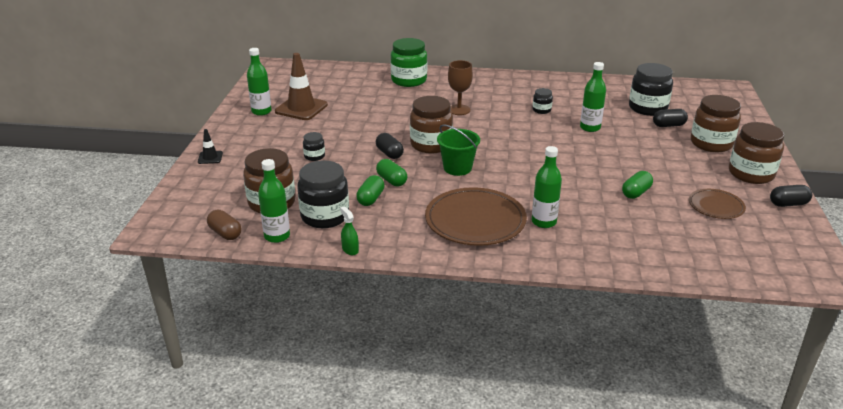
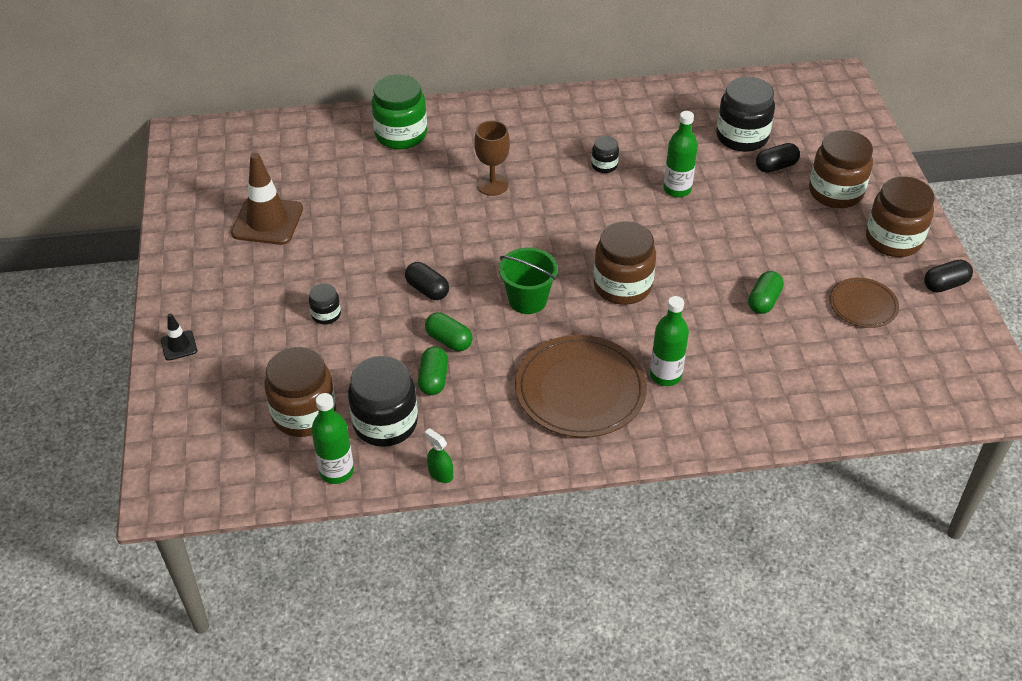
camera: 15 degrees left, 15 degrees up
brown capsule [207,210,242,240] -> none
green bottle [247,48,272,116] -> none
brown jar [410,96,453,154] -> brown jar moved to [593,221,656,305]

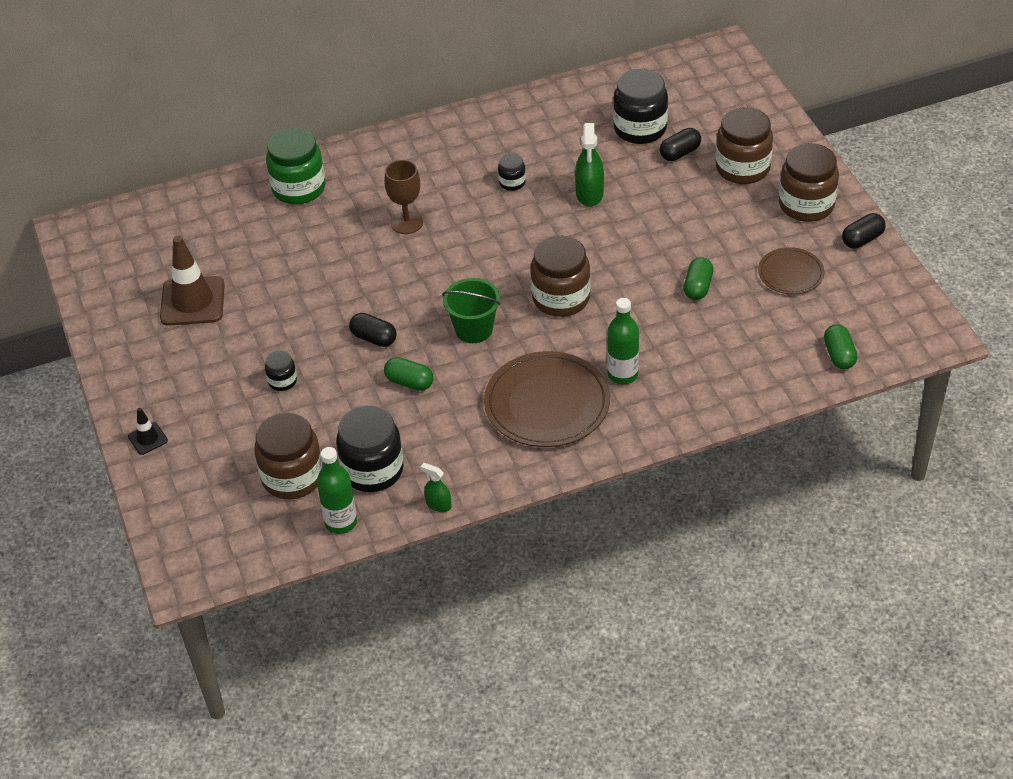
camera: 10 degrees left, 0 degrees up
green capsule [418,347,448,395] -> green capsule moved to [824,324,857,369]
green bottle [663,111,698,197] -> green spray bottle [575,123,604,207]

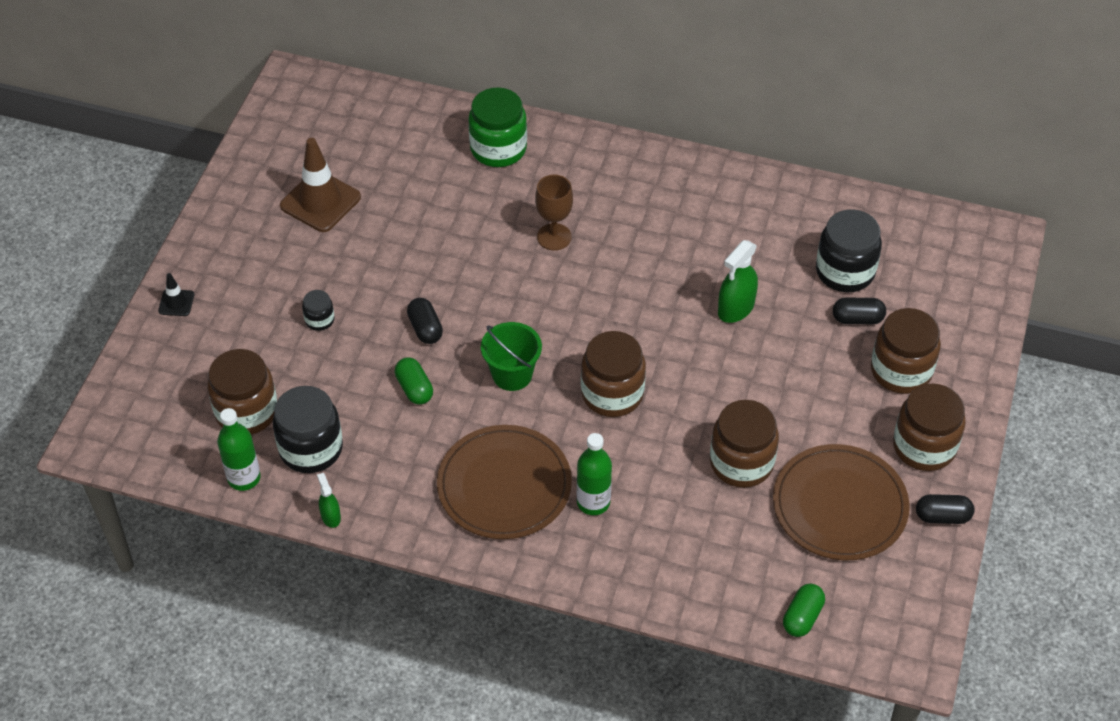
camera: 35 degrees right, 5 degrees up
black jar [498,153,526,191] -> none
green capsule [683,257,713,300] -> brown jar [710,400,779,488]
brown plate [758,247,824,294] -> brown plate [773,444,910,560], size x1.81

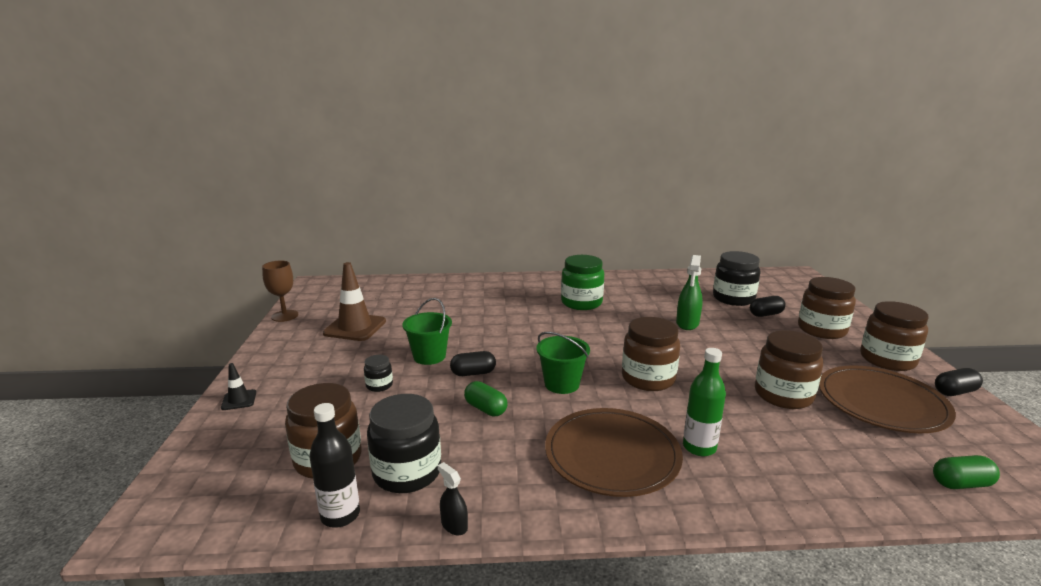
camera: 20 degrees left, 30 degrees down
green bottle [217,408,261,491] -> black bottle [309,403,360,528]
green spray bottle [317,473,341,528] -> black spray bottle [437,462,468,535]
black capsule [407,298,443,344] -> black capsule turned 60 degrees counterclockwise [450,351,496,376]
green jar [468,87,527,167] -> green jar moved to [561,255,604,310]
brown goblet [535,175,573,250] -> brown goblet moved to [262,260,298,322]
green capsule [783,584,825,637] -> green capsule turned 75 degrees clockwise [933,455,1000,489]
none -> green bucket [402,298,452,365]

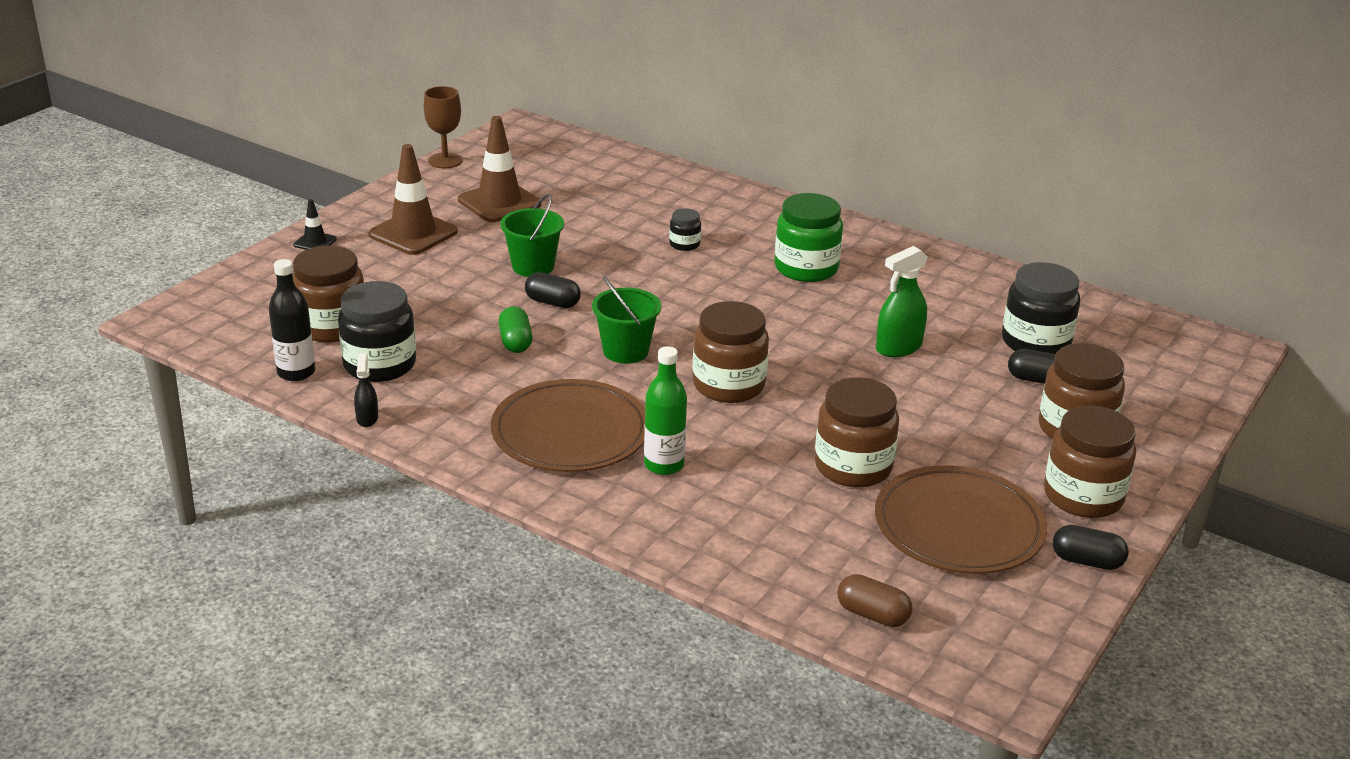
camera: 35 degrees right, 10 degrees up
black jar [364,355,393,392] -> black jar moved to [669,208,701,251]
green capsule [933,455,1000,489] -> brown capsule [837,574,912,627]
none -> brown traffic cone [369,144,458,255]

